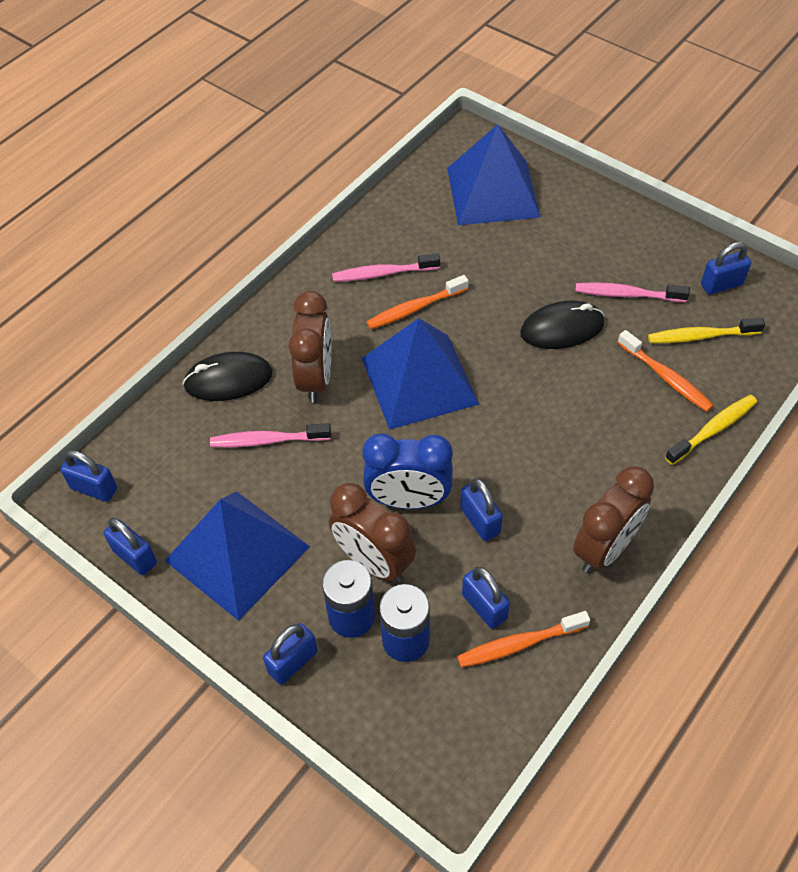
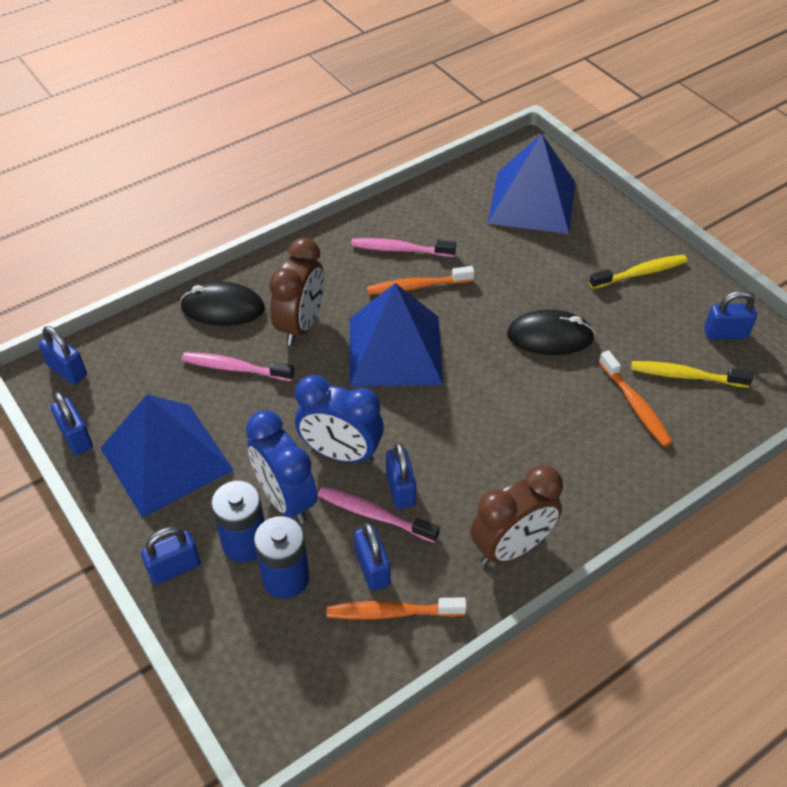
camera: 15 degrees right, 5 degrees down
brown clock [329,483,416,582] -> blue clock [246,410,318,524]
pink toothbrush [575,282,690,302] -> pink toothbrush moved to [318,486,440,543]
yellow toothbrush [665,395,757,465] -> yellow toothbrush moved to [589,255,688,289]

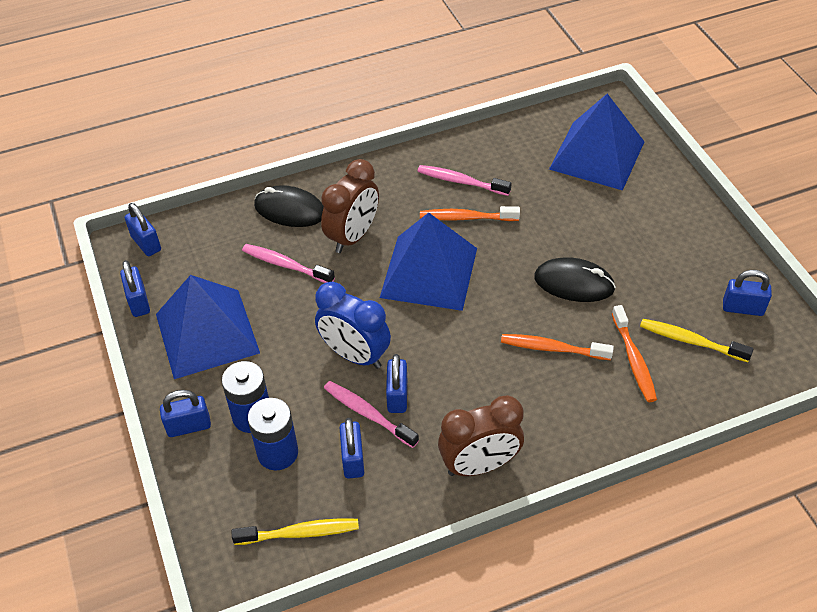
camera: 15 degrees right, 0 degrees up
blue clock [246,410,318,524] -> none
orange toothbrush [327,597,467,619] -> orange toothbrush moved to [501,334,614,360]
yellow toothbrush [589,255,688,289] -> yellow toothbrush moved to [232,519,359,545]

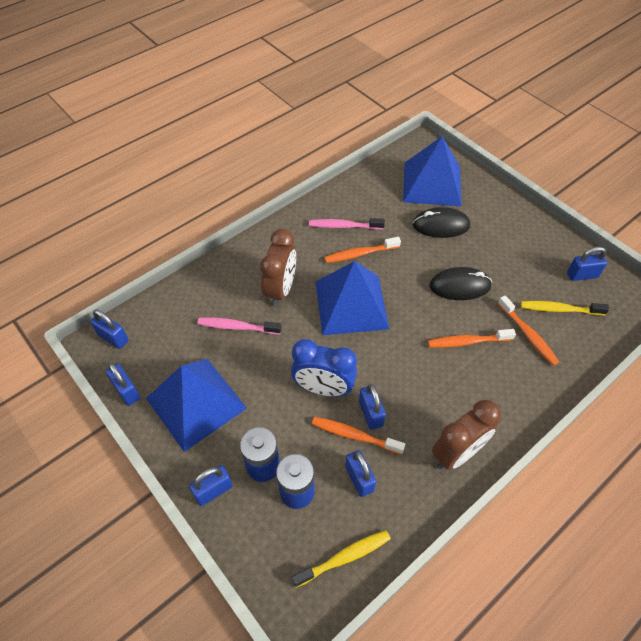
camera: 20 degrees left, 5 degrees up
black mouse [254,185,324,227] -> black mouse moved to [412,207,470,238]
pink toothbrush [324,381,419,448] -> orange toothbrush [312,417,405,455]

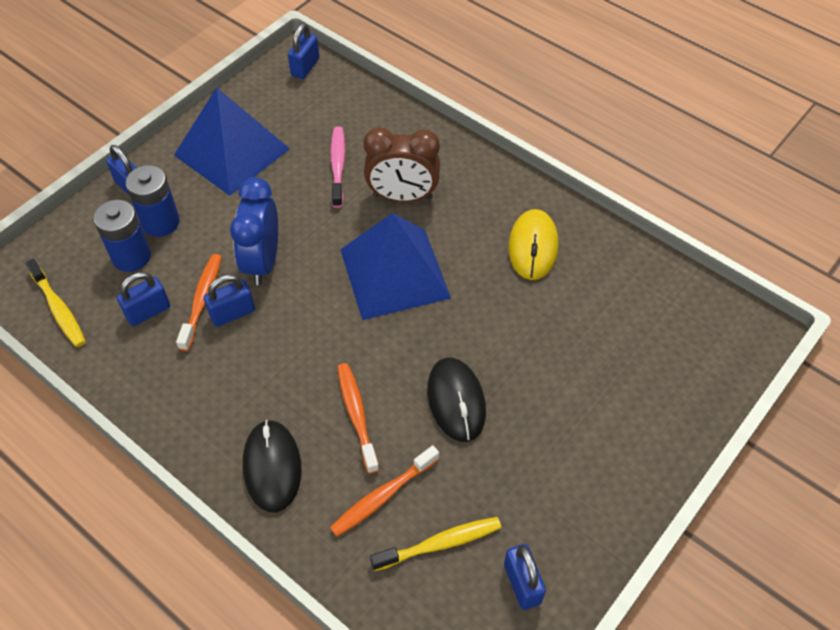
camera: 80 degrees right, 0 degrees up
blue padlock [106,363,140,406] -> none
pink toothbrush [309,218,385,230] -> yellow mouse [508,209,559,280]
orange toothbrush [324,237,401,263] -> none
blue pyramid [403,136,462,207] -> none
black mouse [412,207,470,238] -> black mouse moved to [243,420,302,512]
brown clock [432,400,501,470] -> none
yellow toothbrush [521,301,609,316] -> yellow toothbrush turned 75 degrees clockwise [370,517,501,571]

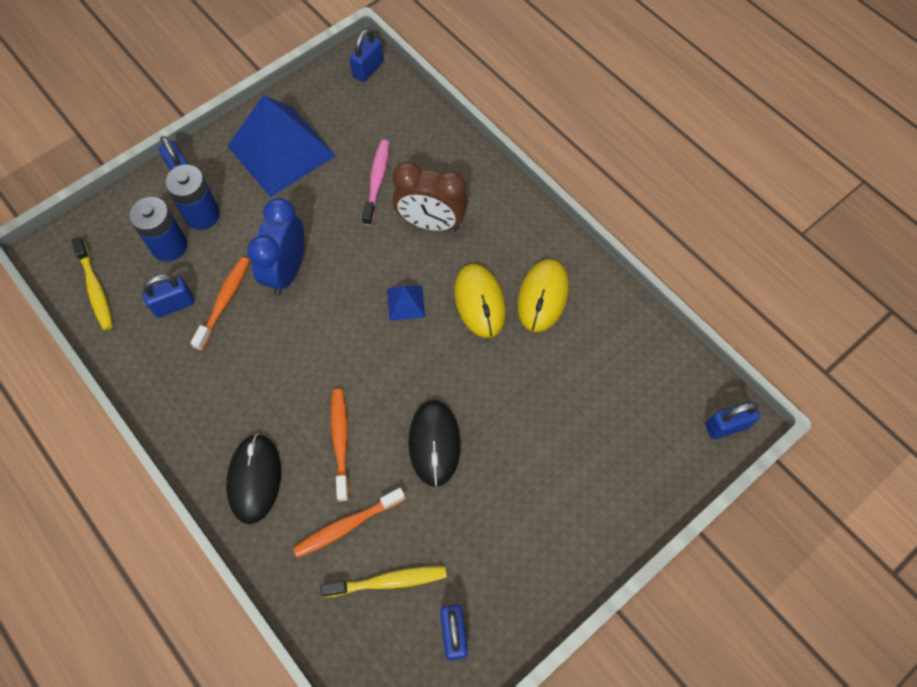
camera: 10 degrees right, 10 degrees up
blue padlock [204,274,255,327] -> blue padlock moved to [705,402,760,439]
blue pyramid [340,213,451,320] -> blue pyramid [387,286,425,321], size x0.41
none -> yellow mouse [454,264,506,338]

